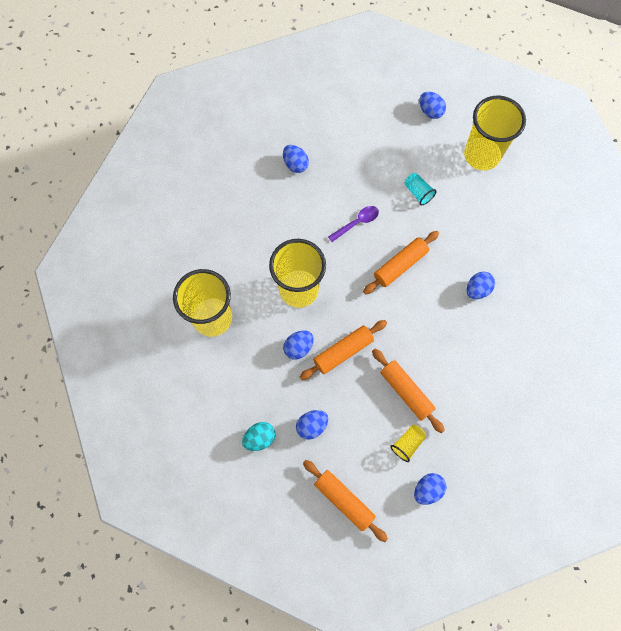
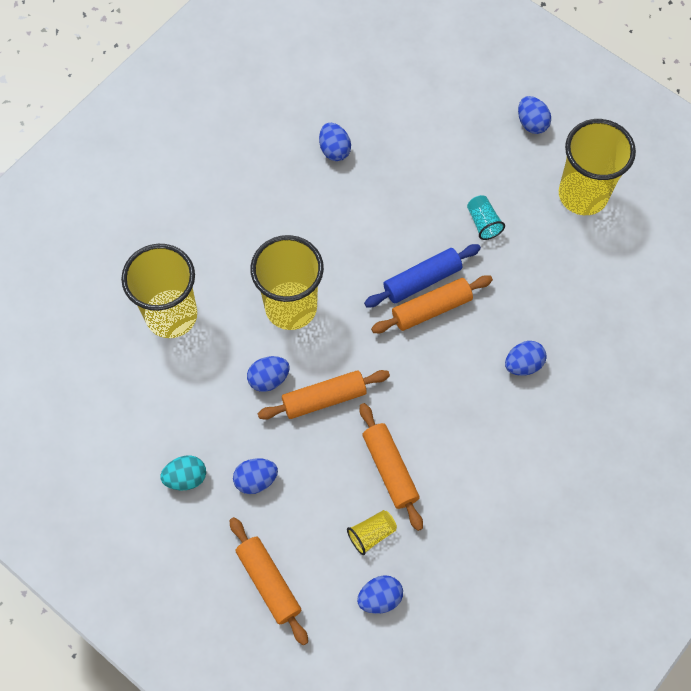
camera: 15 degrees right, 5 degrees down
purple spoon [328,206,379,242] -> none
none -> blue rolling pin [364,244,481,307]

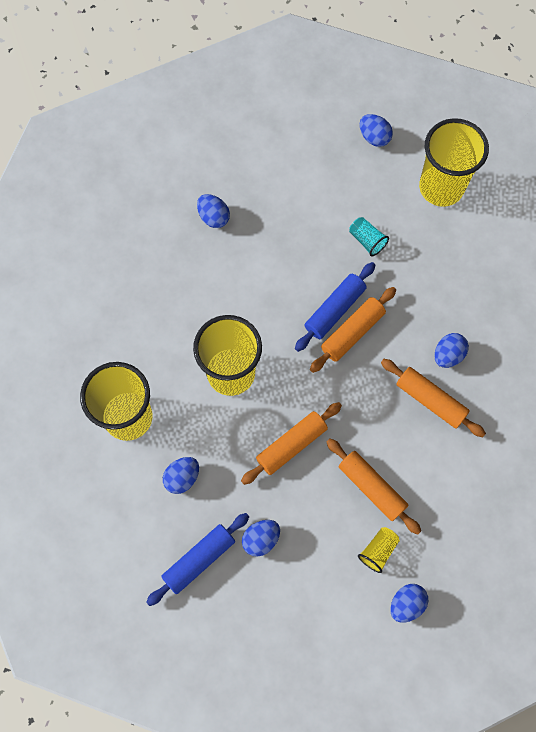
camera: 20 degrees left, 5 degrees up
turquoise egg [160,456,206,490] -> blue rolling pin [146,513,249,606]
orange rolling pin [229,517,308,645] -> orange rolling pin moved to [381,359,486,437]
blue egg [247,356,290,392] -> blue egg moved to [163,457,199,494]

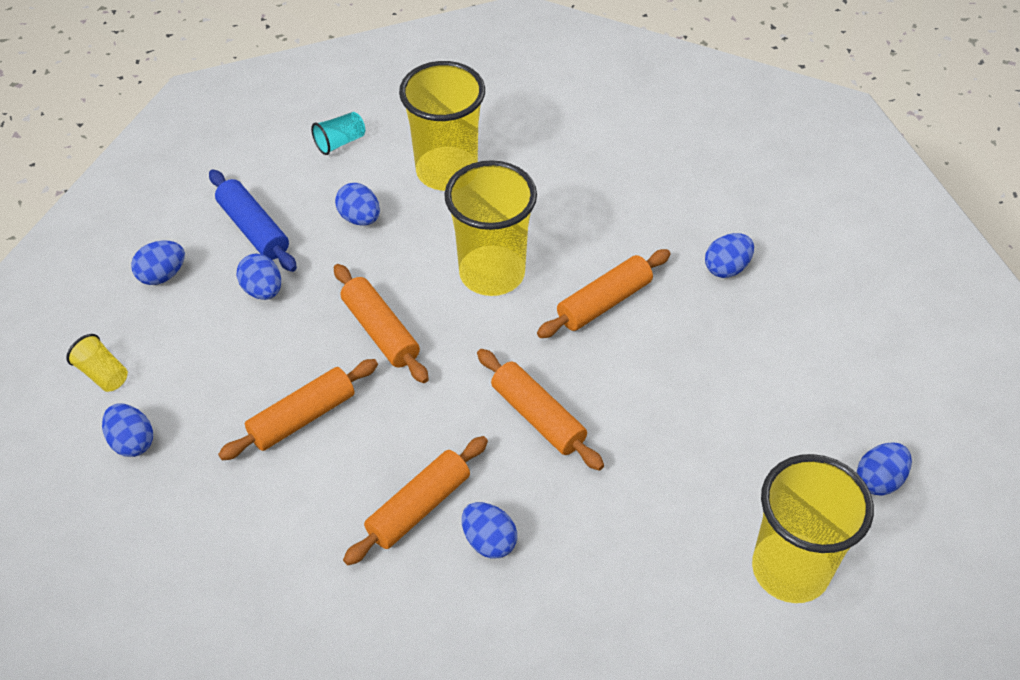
camera: 95 degrees right, 20 degrees down
blue rolling pin [295,262,375,352] -> none
turquoise cup [349,217,389,256] -> turquoise cup moved to [311,112,365,155]
yellow cup [358,527,400,573] -> yellow cup moved to [66,334,128,392]
none -> blue egg [131,241,185,285]
none -> orange rolling pin [537,249,670,338]

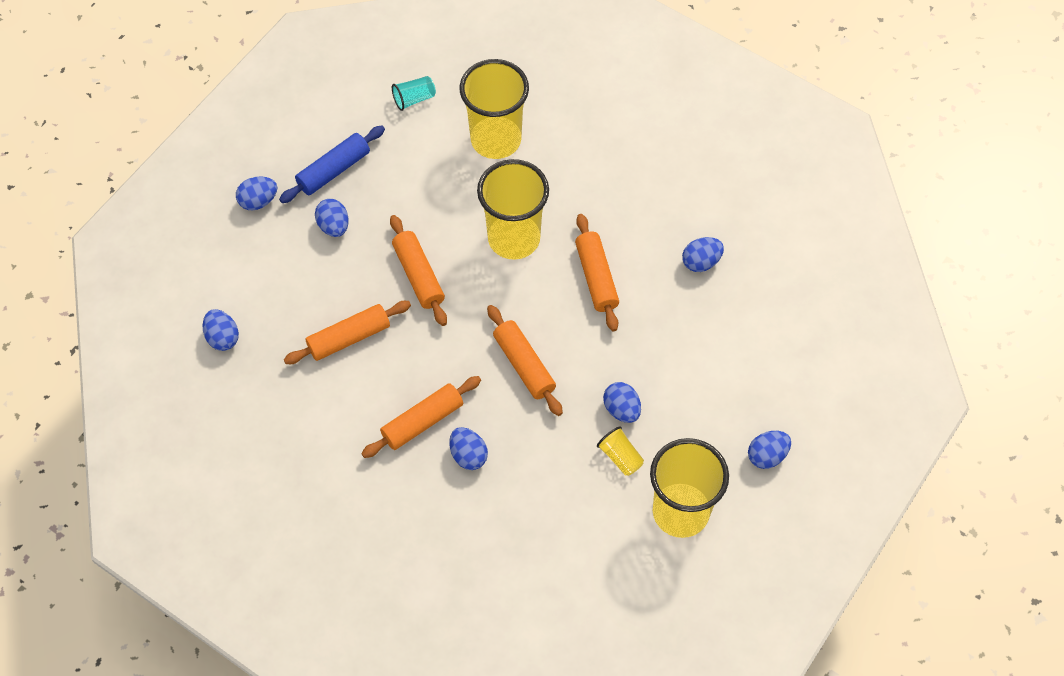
camera: 10 degrees right, 10 degrees up
yellow cup [66,334,128,392] -> yellow cup moved to [597,426,644,476]
blue rolling pin [209,169,297,272] -> blue rolling pin turned 75 degrees clockwise [279,126,385,203]
blue egg [335,183,380,226] -> blue egg moved to [603,382,641,423]
orange rolling pin [537,249,670,338] -> orange rolling pin turned 75 degrees counterclockwise [575,214,619,331]

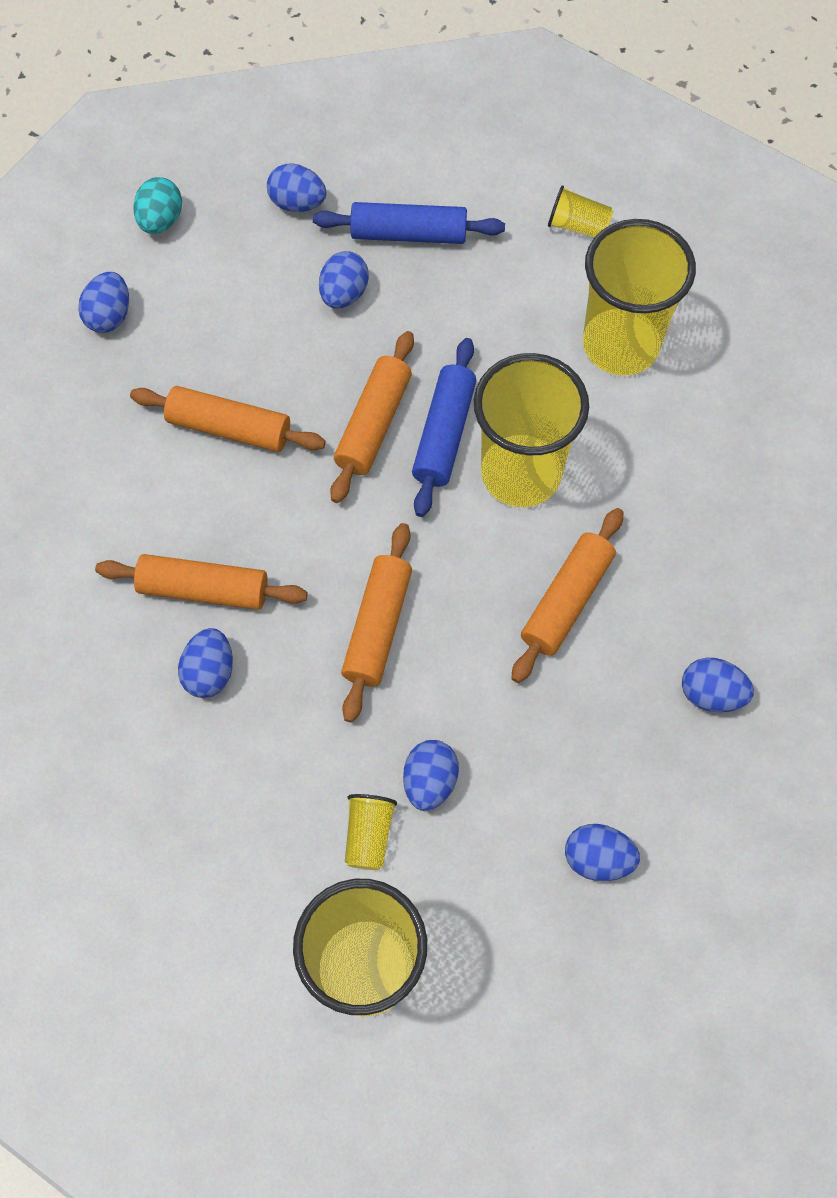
camera: 45 degrees right, 5 degrees up
turquoise cup [392,76,436,111] -> yellow cup [548,186,614,237]
blue egg [748,431,791,469] -> blue egg moved to [565,824,640,881]
none -> turquoise egg [133,177,182,234]
none -> blue rolling pin [412,338,477,517]

